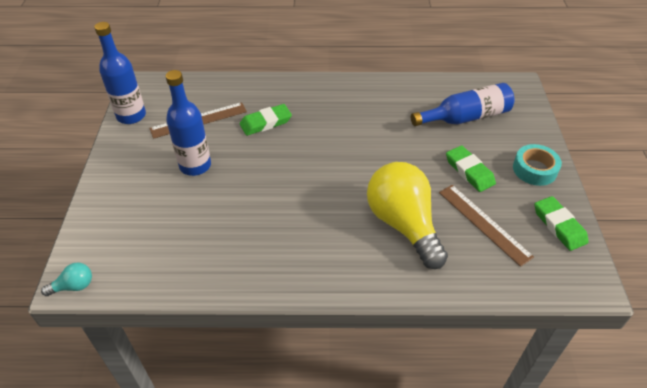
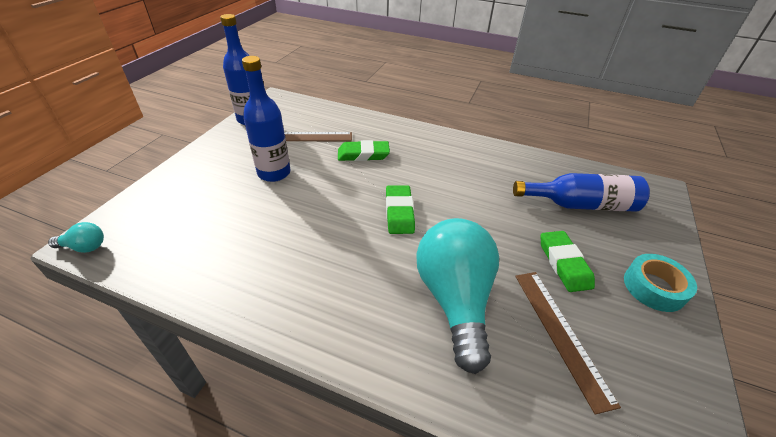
camera: 20 degrees right, 5 degrees down
yellow light bulb [367,162,448,269] -> turquoise light bulb [417,218,499,374]
green eraser [535,196,589,251] -> green eraser moved to [386,185,415,234]

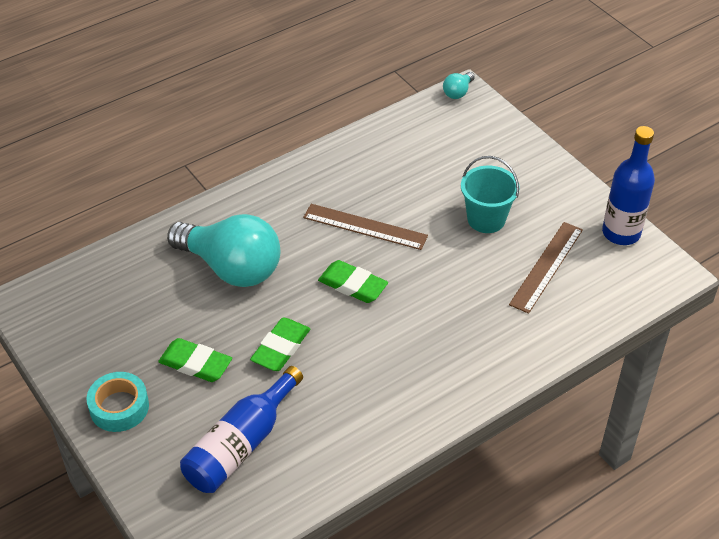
camera: 125 degrees right, 5 degrees up
blue bottle [242,56,290,182] -> turquoise bucket [461,156,520,233]
green eraser [338,140,390,161] -> green eraser moved to [250,317,310,371]
brown ruler [515,272,621,415] -> brown ruler moved to [303,204,428,250]

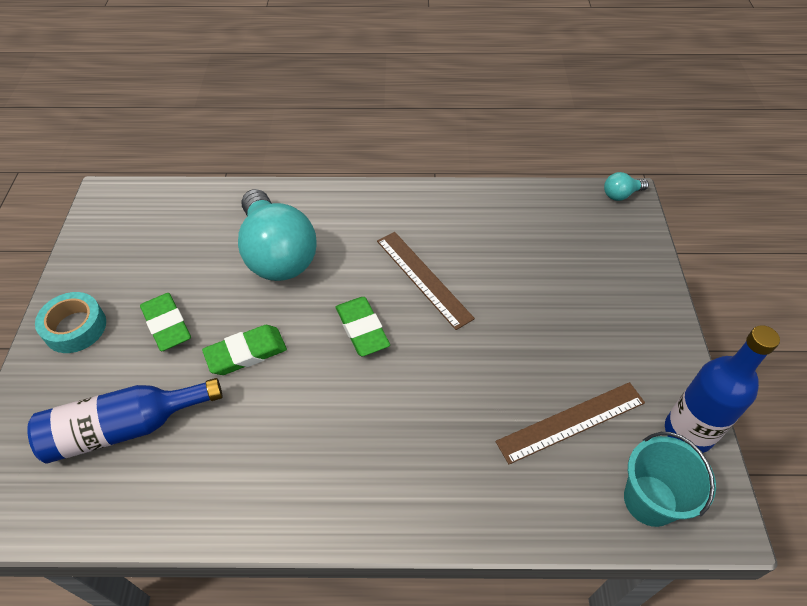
camera: 35 degrees right, 5 degrees up
turquoise bucket [461,156,520,233] -> turquoise bucket moved to [624,432,716,527]

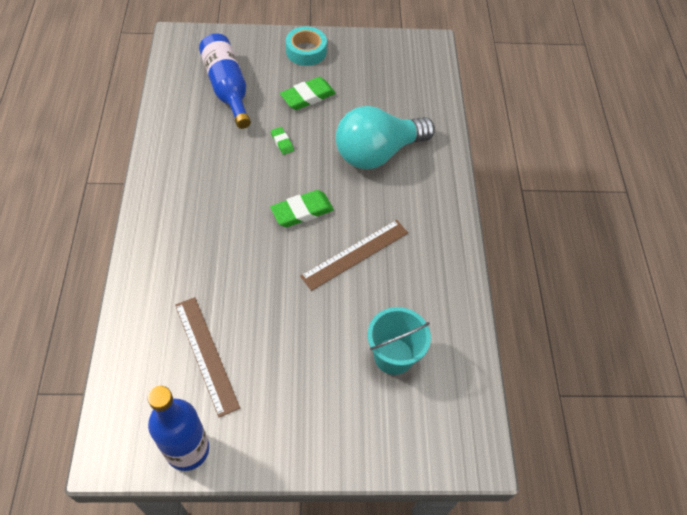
camera: 85 degrees right, 5 degrees up
green eraser [202,325,287,375] -> green eraser [271,127,294,155], size x0.54
turquoise light bulb [604,172,649,201] -> none
turquoise bucket [624,432,716,527] -> turquoise bucket moved to [368,307,431,375]

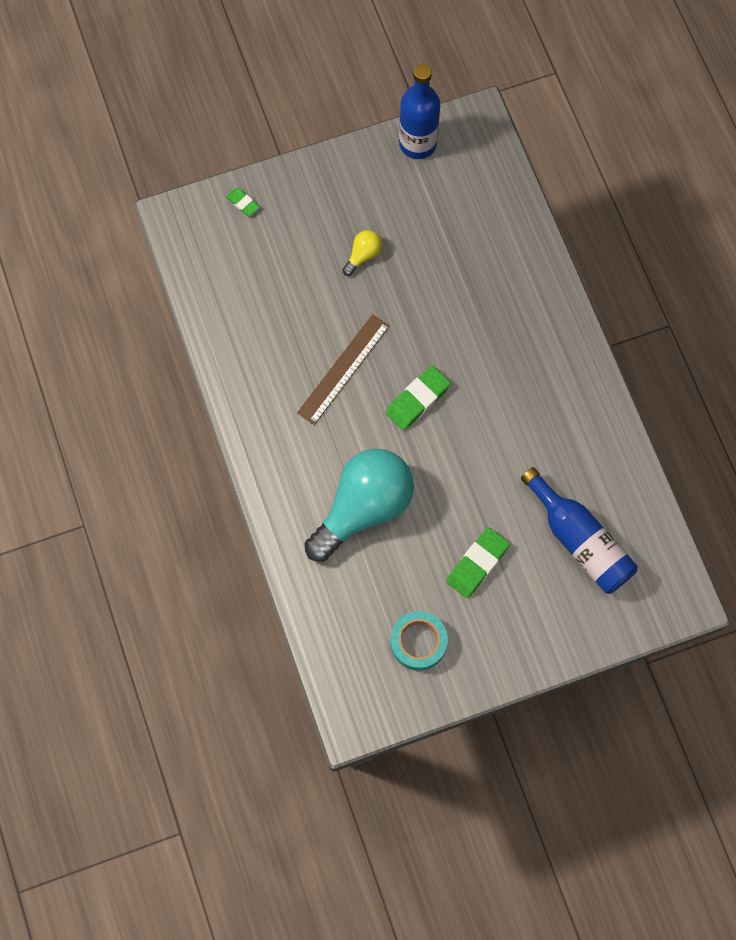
camera: 165 degrees right, 15 degrees up
brown ruler [175,297,240,417] -> none
green eraser [271,127,294,155] -> green eraser moved to [226,188,260,216]
turquoise tape [286,26,327,66] -> turquoise tape moved to [390,611,448,671]
turquoise bucket [368,307,431,375] -> none
none -> yellow light bulb [342,230,382,276]

